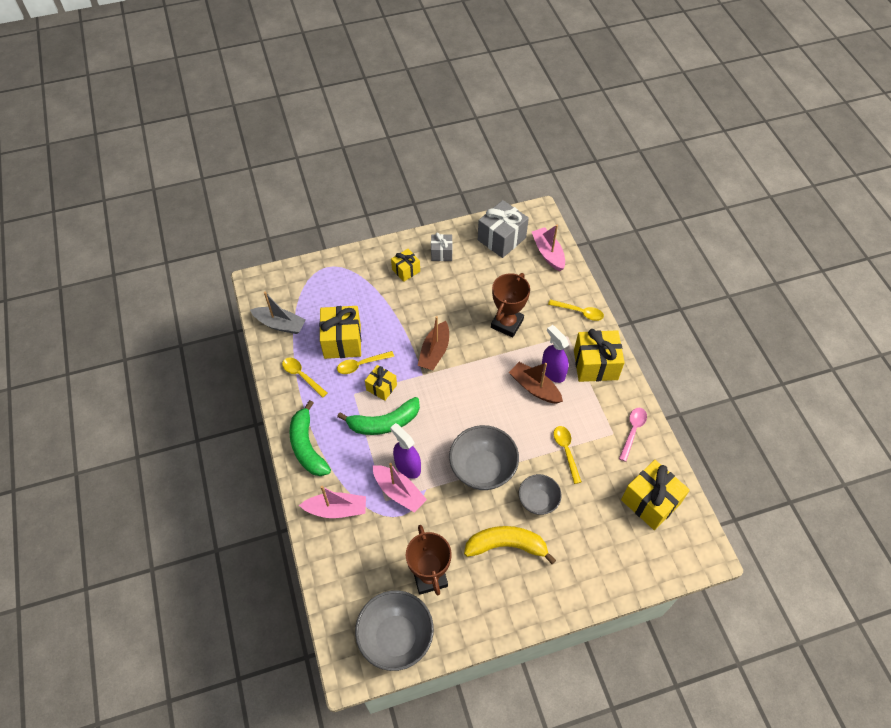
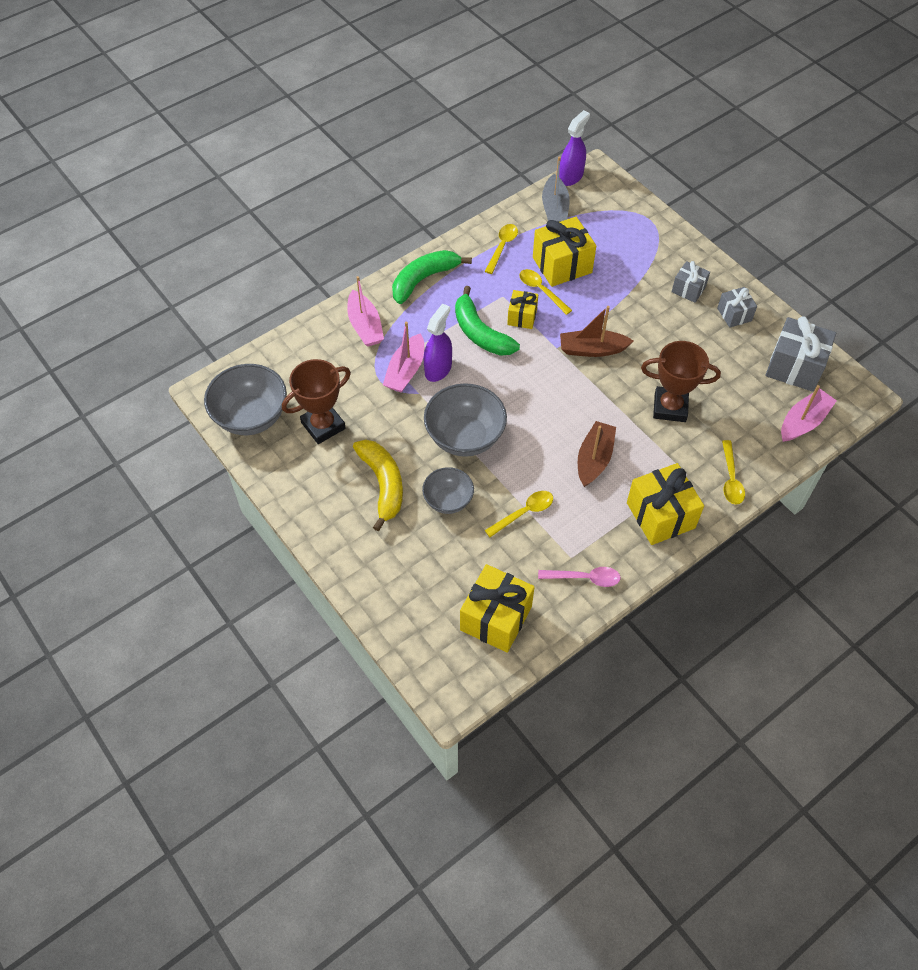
camera: 70 degrees right, 0 degrees up
yellow gift [391,249,420,282] -> grey gift [672,261,710,303]
purple spray bottle [542,325,569,383] -> purple spray bottle moved to [559,110,590,186]

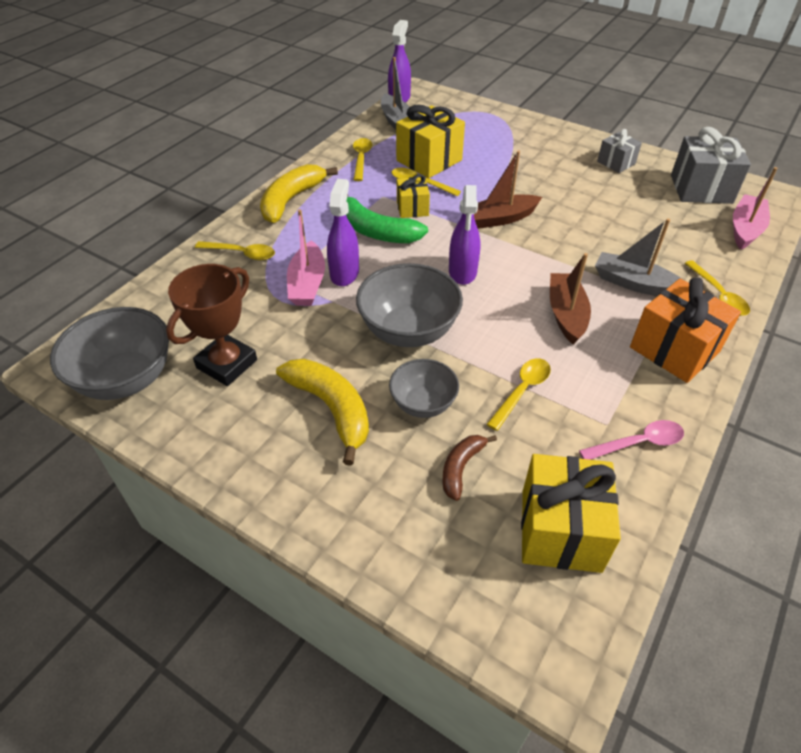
camera: 20 degrees left, 10 degrees down
pink boat [347,276,384,347] -> yellow spoon [195,241,275,260]
green banana [392,250,472,304] -> yellow banana [260,164,338,223]
yellow gift [627,463,704,545] -> orange gift [630,277,741,383]
brown trophy [641,341,721,422] -> none
grey gift [672,261,710,303] -> none
none -> brown banana [442,435,497,501]
none -> purple spray bottle [449,185,481,285]
none -> grey boat [595,218,682,296]

